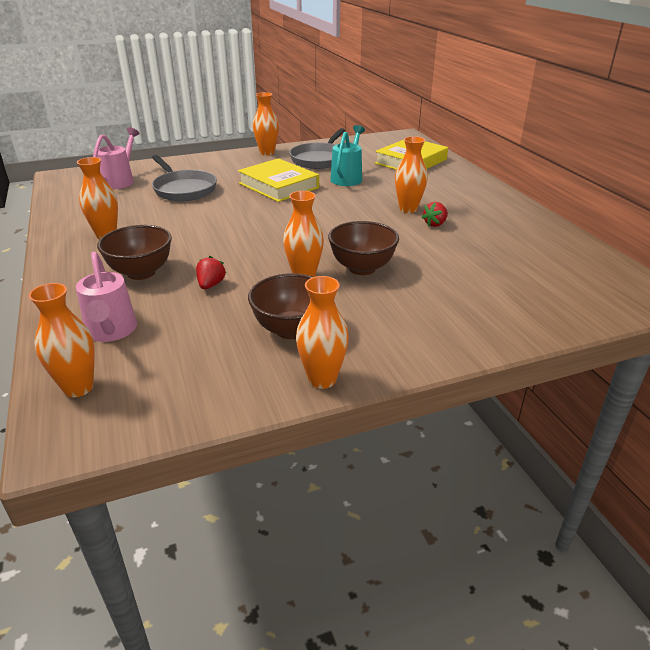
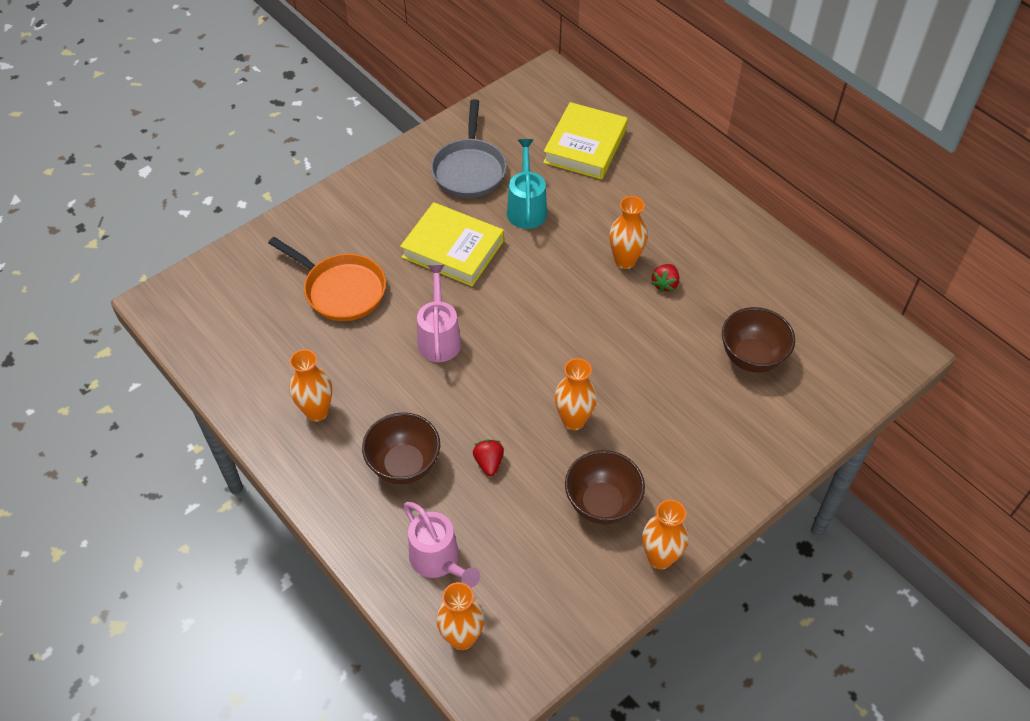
camera: 20 degrees left, 20 degrees up
pink watering can [93,127,140,189] -> pink watering can moved to [417,265,462,362]
grey pan [152,155,217,201] -> orange pan [268,237,386,321]
orange vase [253,92,279,156] -> none
brown bowl [328,221,399,275] -> brown bowl moved to [722,307,795,373]

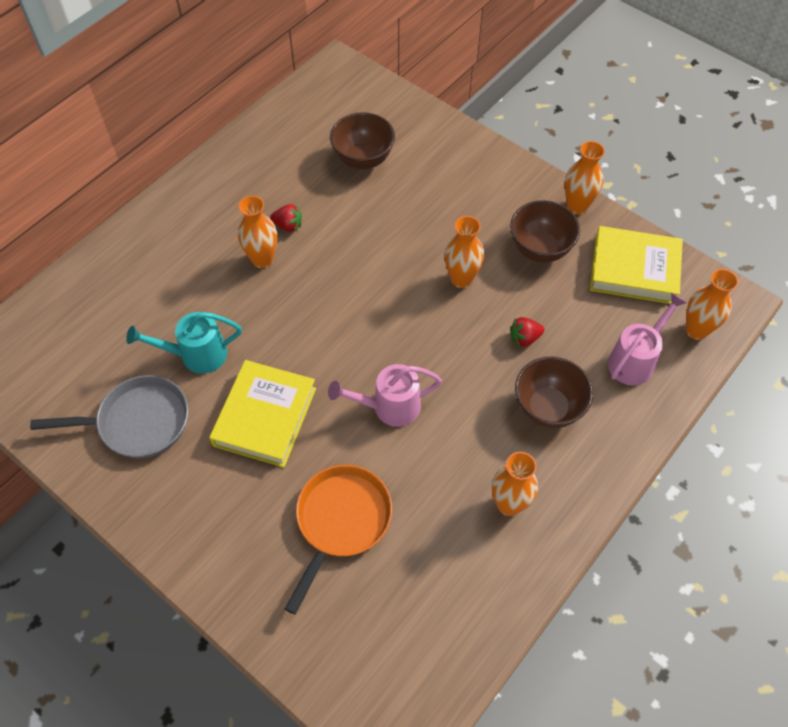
camera: 100 degrees left, 5 degrees up
yellow book [543,102,628,179] -> yellow book moved to [590,226,683,304]

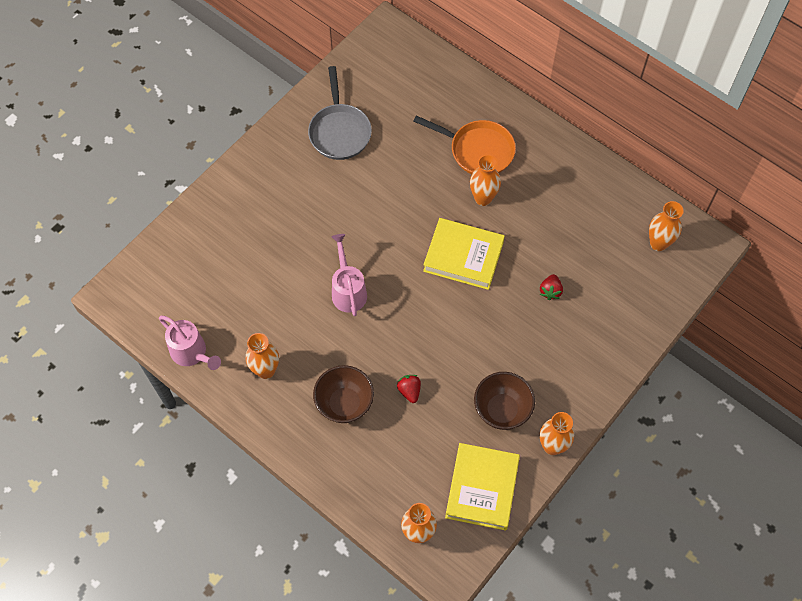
camera: 90 degrees right, 5 degrees up
turquoise watering can [126,312,242,374] -> none
yellow book [209,360,316,467] -> yellow book moved to [423,218,505,290]
red strawberry [270,204,302,232] -> red strawberry moved to [540,274,563,300]
orange pan [285,465,392,614] -> orange pan moved to [413,115,516,174]
brown bowl [330,112,395,169] -> none
orange vase [444,216,484,288] -> orange vase moved to [649,201,684,251]
pink watering can [608,292,687,386] -> pink watering can moved to [159,316,221,370]

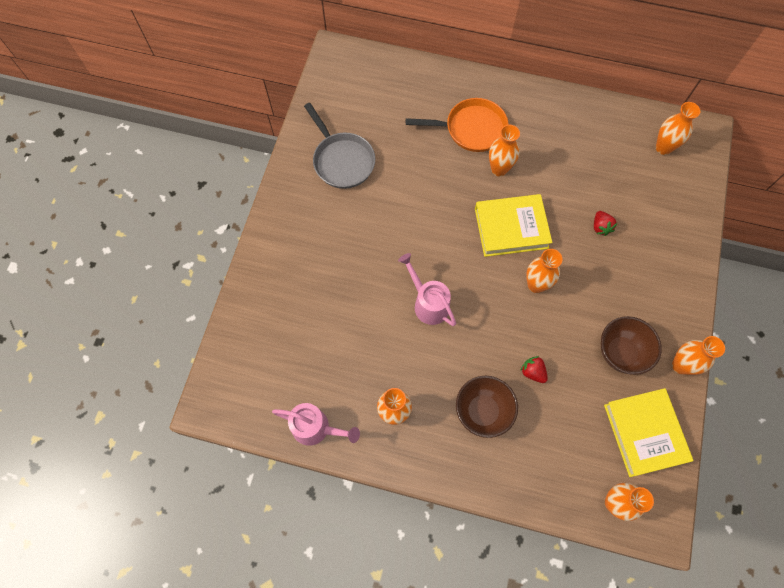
camera: 25 degrees left, 5 degrees up
none -> orange vase [526,249,562,293]

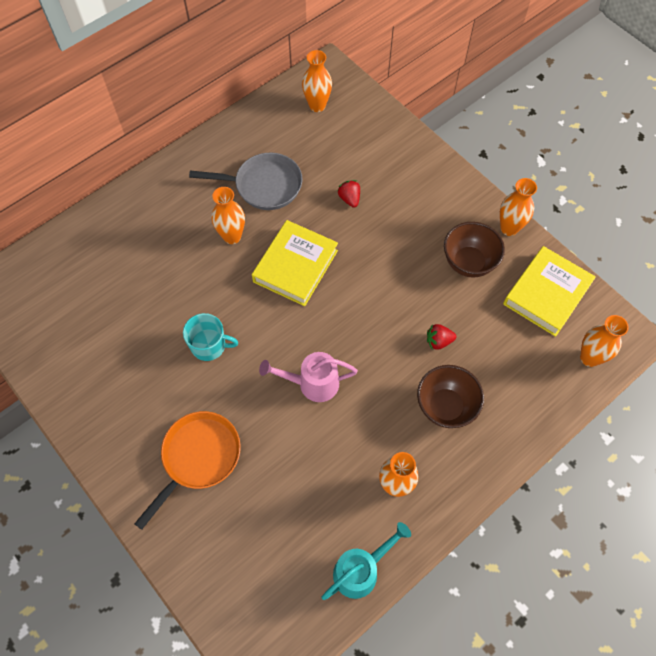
camera: 55 degrees left, 5 degrees down
pink watering can [272,403,360,446] -> turquoise watering can [322,522,411,600]
grey pan [304,103,375,189] -> grey pan moved to [189,153,302,210]
orange pan [406,98,508,152] -> orange pan moved to [134,411,241,530]
orange vase [526,249,562,293] -> none
red strawberry [594,211,617,236] -> red strawberry turned 135 degrees counterclockwise [338,180,360,208]
yellow book [604,388,693,477] -> yellow book turned 75 degrees counterclockwise [503,246,596,337]
none -> turquoise mug [183,313,238,361]

